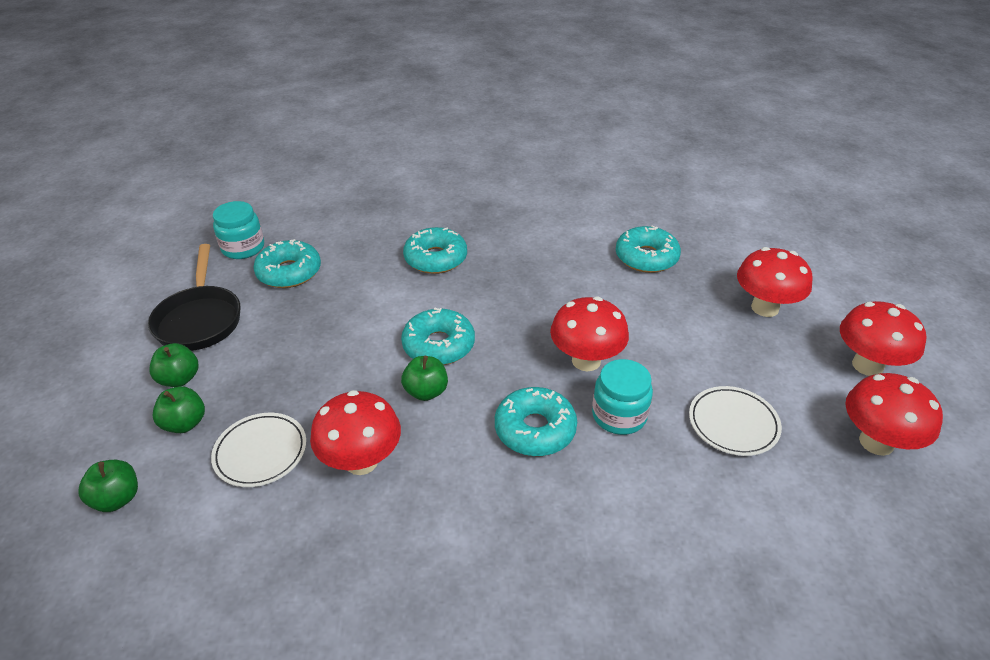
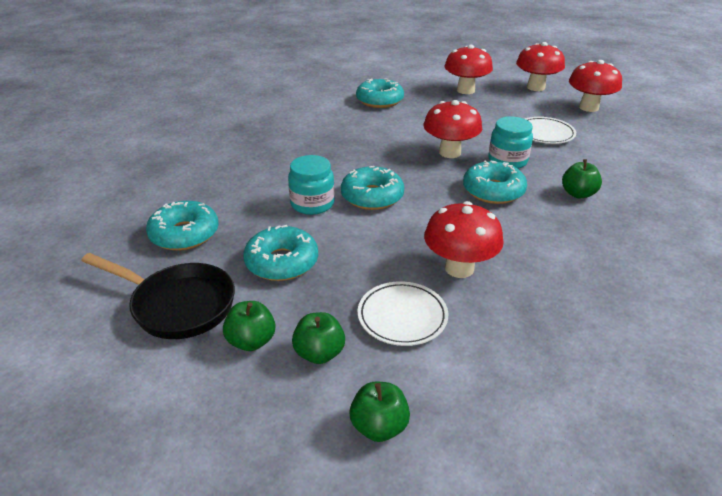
camera: 55 degrees left, 5 degrees down
turquoise jar [213,201,264,259] -> turquoise jar moved to [288,155,335,215]
green apple [401,356,448,401] -> green apple moved to [562,159,602,198]
turquoise donut [403,227,467,274] -> turquoise donut moved to [243,225,318,281]

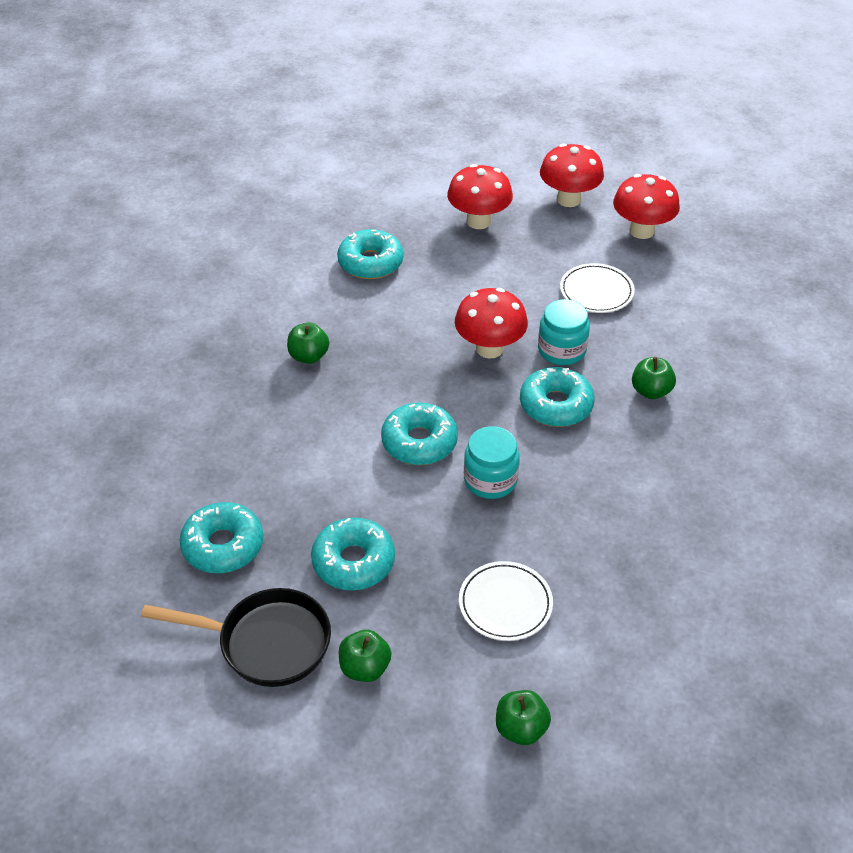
camera: 15 degrees left, 10 degrees up
turquoise jar [288,155,335,215] -> turquoise jar moved to [464,426,520,499]
green apple [292,312,345,364] -> green apple moved to [287,323,329,364]
red mushroom [424,201,504,278] -> none

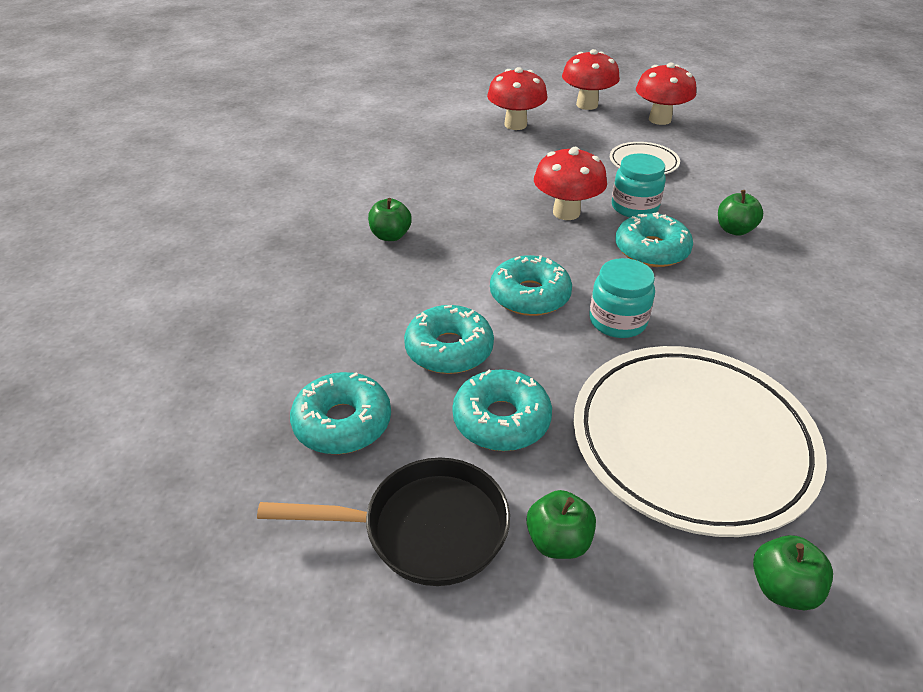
camera: 10 degrees left, 5 degrees down
turquoise donut [337,229,404,279] -> turquoise donut moved to [404,305,494,374]
white plate [459,561,553,641] -> white plate [574,346,827,537], size x2.16

